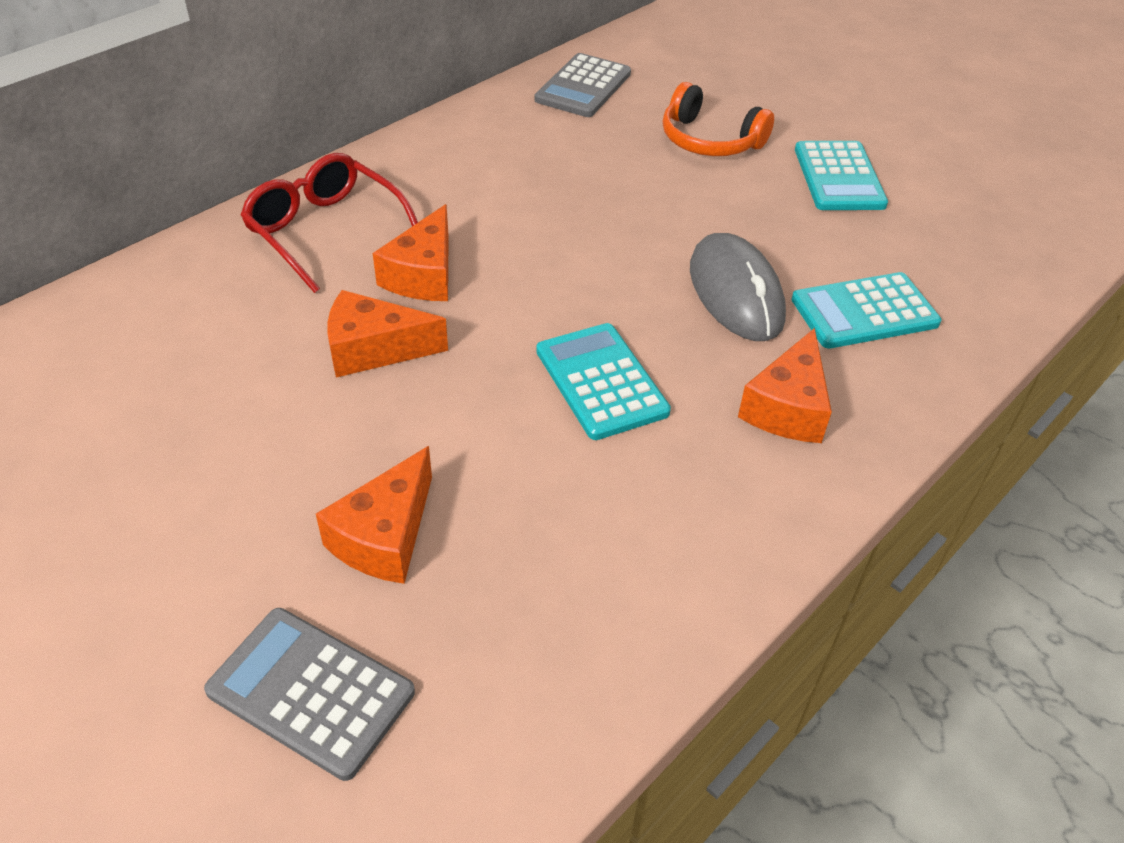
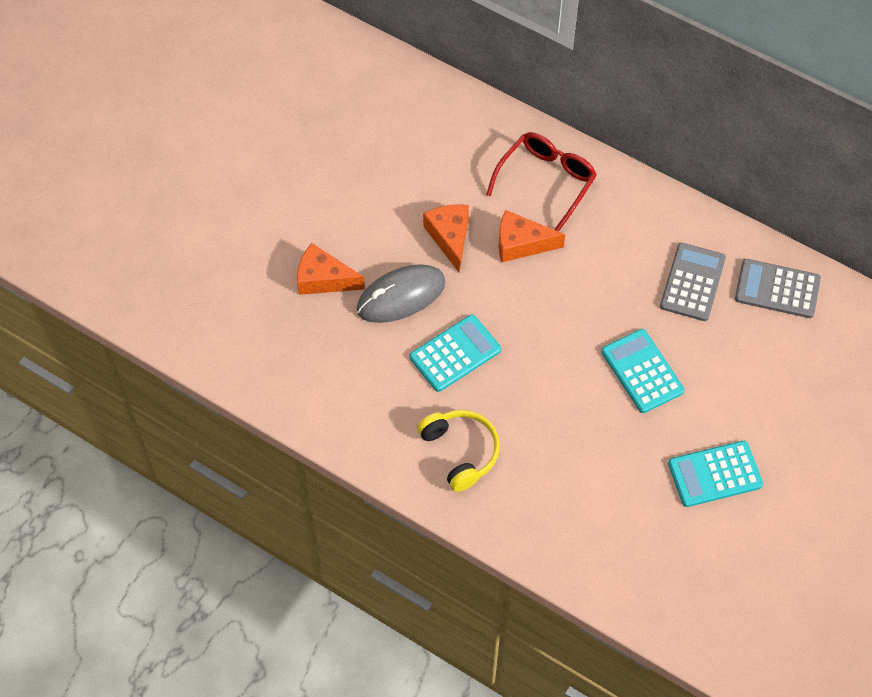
camera: 80 degrees right, 15 degrees up
grey calculator [204,608,415,781] -> grey calculator moved to [660,243,726,321]
orange headphones [663,82,774,156] -> none
grey mouse [690,233,786,341] -> grey mouse moved to [357,264,446,323]
orange cheese [738,328,832,443] -> yellow headphones [417,410,500,492]
turquoise calculator [791,272,941,349] -> turquoise calculator moved to [601,329,685,413]

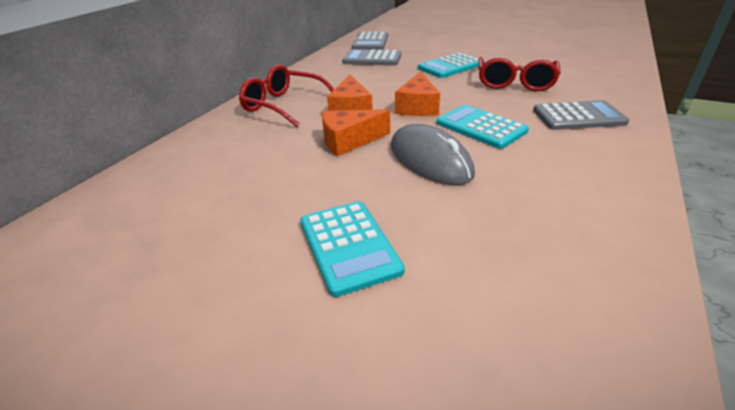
camera: 95 degrees left, 25 degrees down
orange cheese [297,243,365,295] -> orange cheese moved to [395,71,440,116]
yellow headphones [417,410,500,492] -> grey calculator [533,100,629,130]
turquoise calculator [668,441,763,507] -> turquoise calculator moved to [300,201,405,297]
none -> red glasses [478,57,561,91]

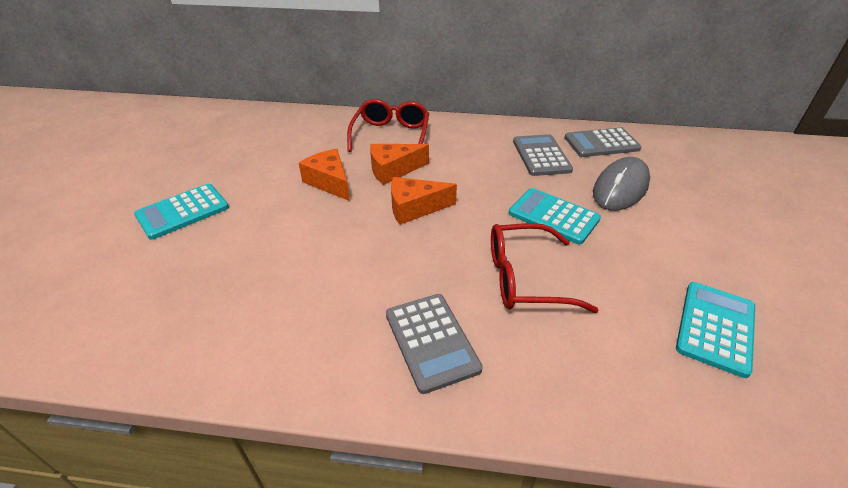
camera: 70 degrees right, 5 degrees up
grey mouse [391,124,475,185] -> grey mouse moved to [593,157,650,211]
turquoise calculator [436,105,529,149] -> turquoise calculator moved to [676,282,755,378]

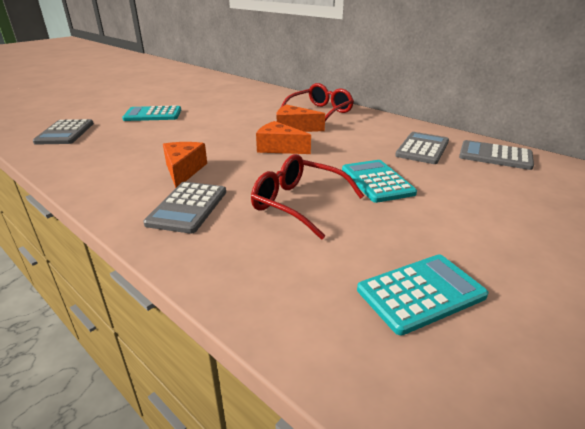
camera: 35 degrees right, 10 degrees down
orange cheese [299,149,350,201] -> orange cheese moved to [163,142,207,188]
grey mouse [593,157,650,211] -> none
none -> grey calculator [33,119,94,145]

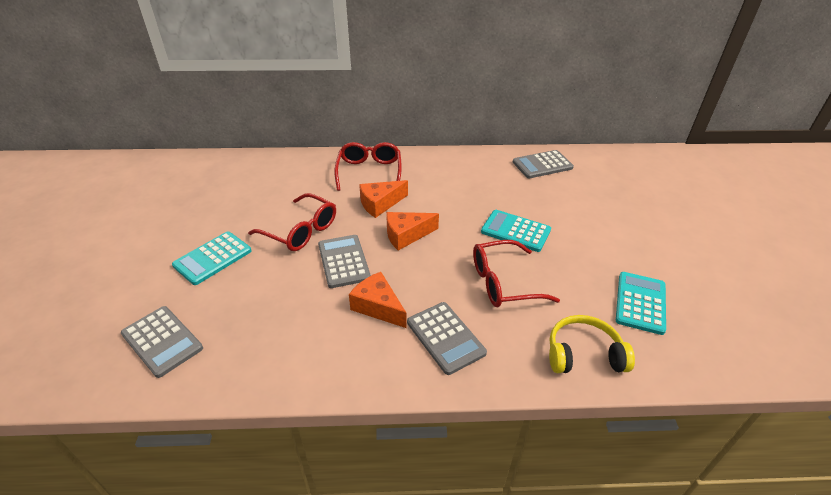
camera: 45 degrees left, 10 degrees up
grey calculator [395,132,449,164] -> grey calculator moved to [318,235,371,288]
none -> red glasses [248,193,336,251]
none -> yellow headphones [549,315,635,373]

